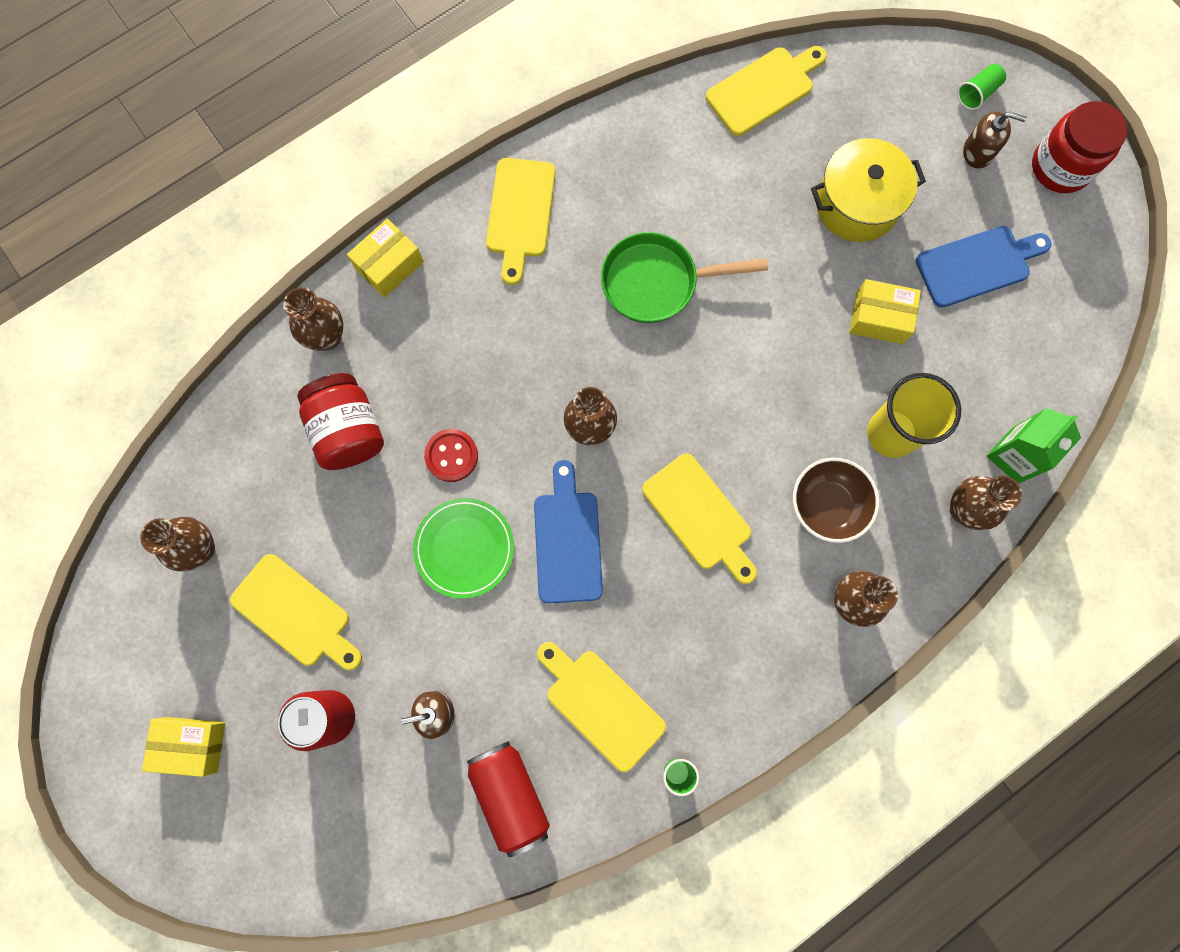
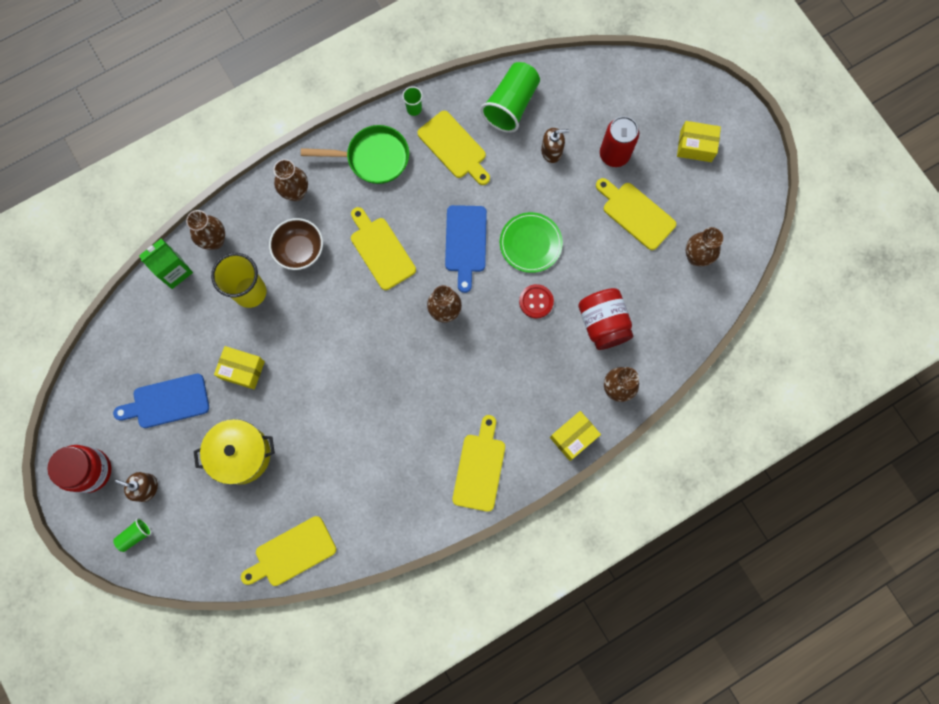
camera: 175 degrees left, 0 degrees up
red can [467,741,550,857] -> green cup [480,62,540,133]
green pan [601,232,768,323] -> green pan moved to [301,125,409,184]

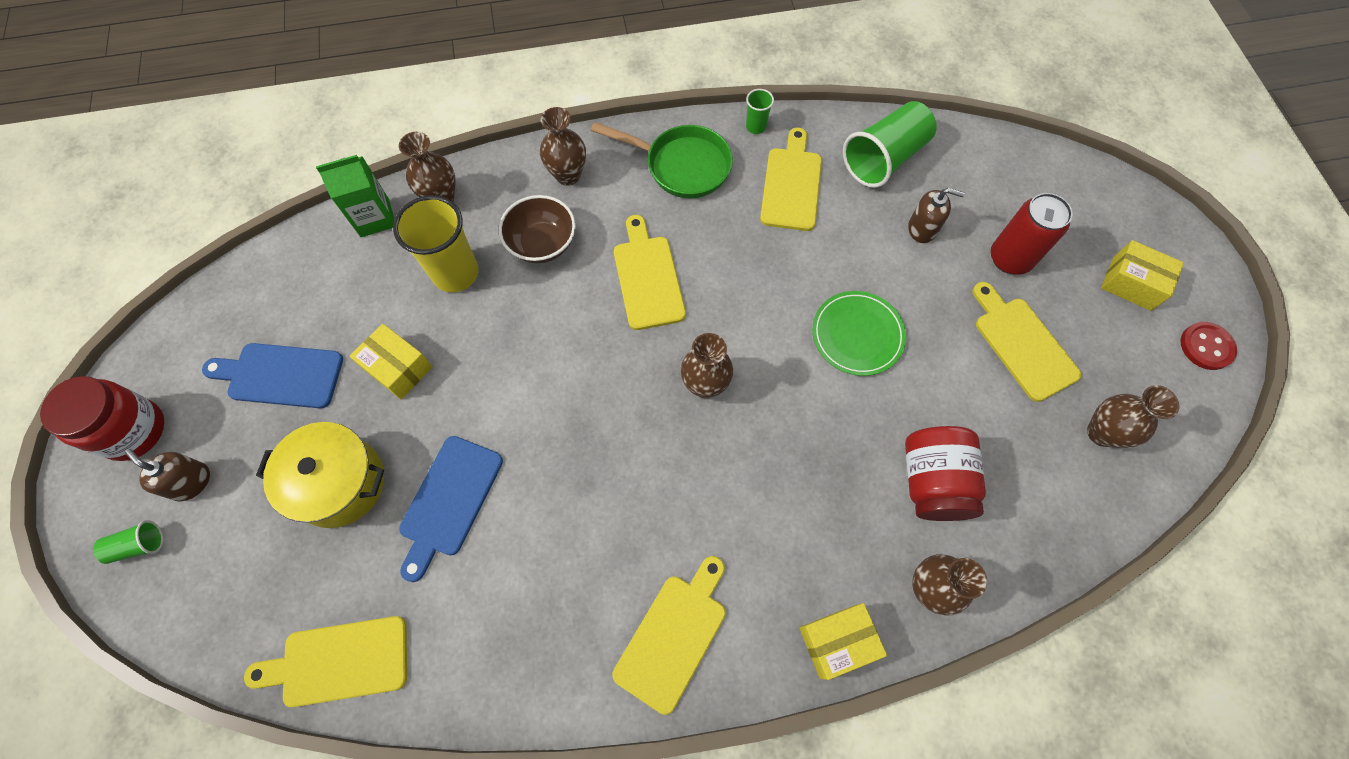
camera: 20 degrees right, 10 degrees down
yellow cutting board [417,111,490,185] -> yellow cutting board turned 150 degrees counterclockwise [760,128,822,231]
blue cutting board [445,205,487,293] -> blue cutting board moved to [399,436,503,582]
red button [519,284,554,319] -> red button moved to [1181,322,1237,370]

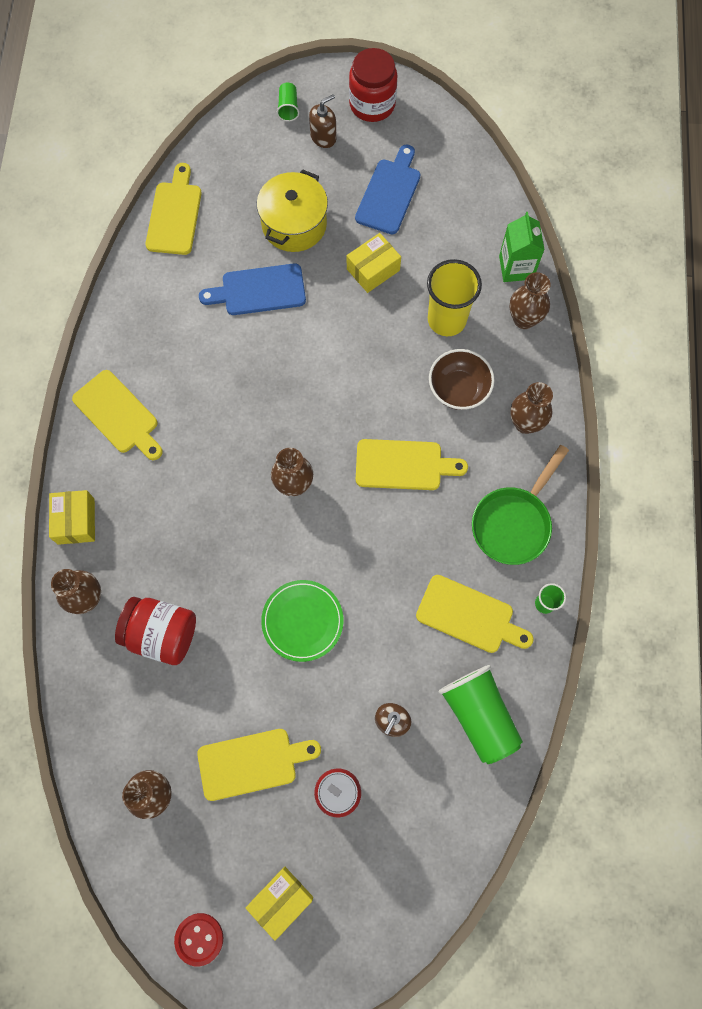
camera: 105 degrees right, 5 degrees up
blue cutting board [399,436,503,582] -> blue cutting board turned 45 degrees counterclockwise [199,263,306,315]

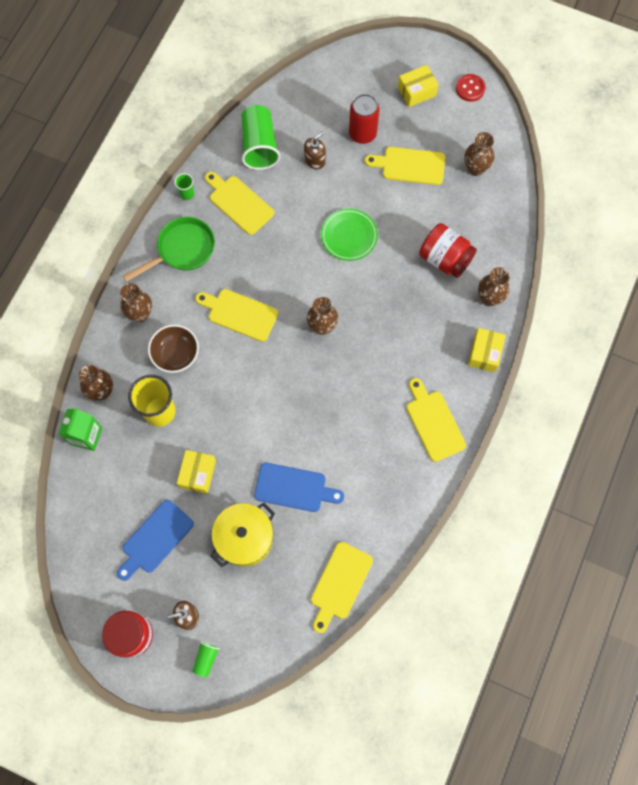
camera: 160 degrees left, 0 degrees up
yellow box [347,233,401,293] -> yellow box turned 60 degrees counterclockwise [177,450,216,494]

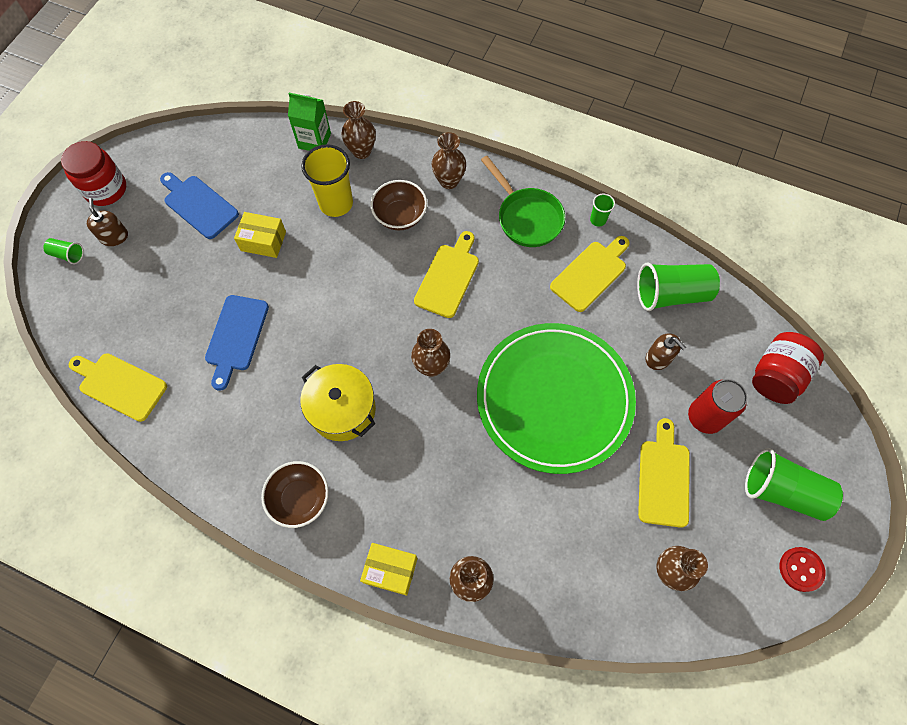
camera: 90 degrees right, 5 degrees down
yellow pot [210,503,275,567] -> yellow pot moved to [300,364,376,441]
green plate [321,208,378,261] -> green plate [477,323,636,474], size x2.15
yellow box [398,65,439,107] -> green cup [745,448,843,521]
yellow cutting board [406,378,466,462] -> brown bowl [261,461,329,528]
red jar [419,223,477,278] -> red jar moved to [752,332,824,404]

